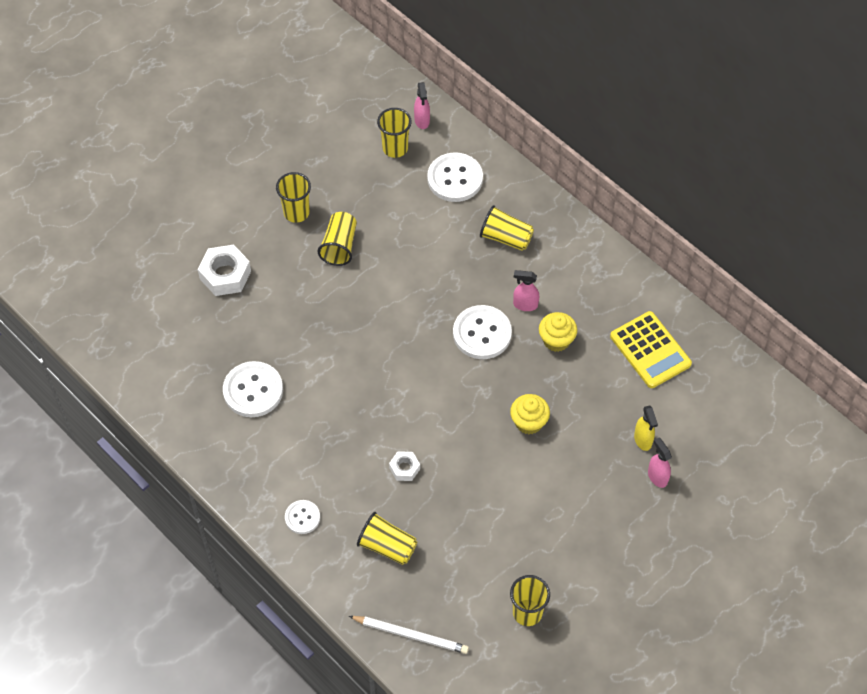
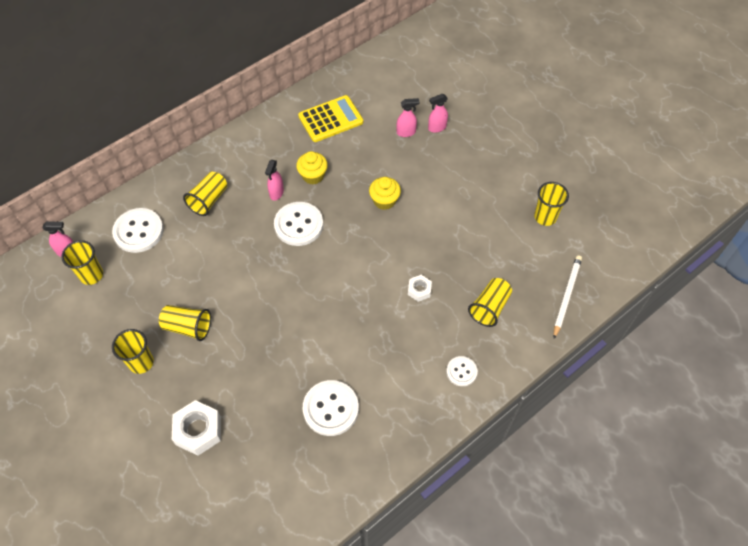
camera: 85 degrees left, 0 degrees up
yellow spray bottle [634,406,658,451] -> pink spray bottle [397,98,419,137]

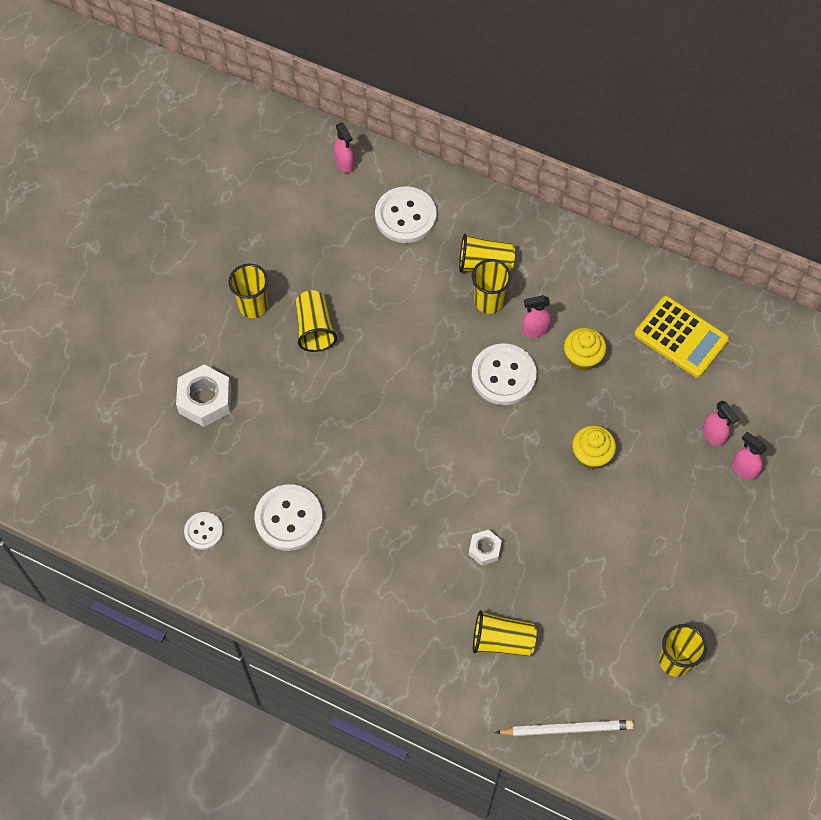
camera: 65 degrees right, 5 degrees up
yellow cup [61,240,103,285] -> yellow cup moved to [472,259,511,314]
white button [446,356,478,386] -> white button moved to [184,512,223,550]

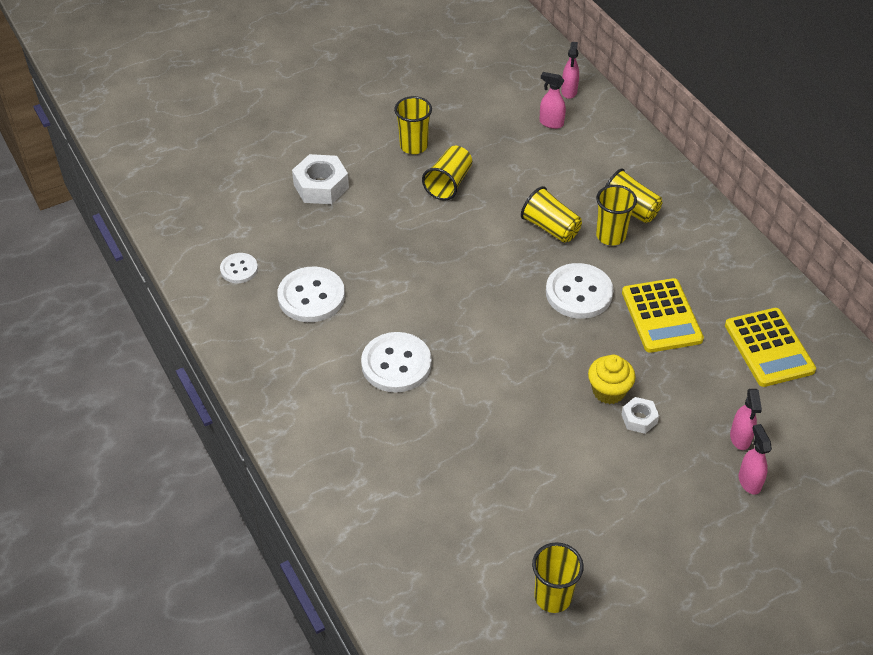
camera: 35 degrees right, 15 degrees down
white button [375,186,437,243] -> white button moved to [361,332,432,393]
white nut [469,530,502,566] -> white nut moved to [621,397,659,434]
yellow cup [473,610,537,657] -> yellow cup moved to [521,186,582,243]
white pencil [495,720,634,736] -> none
pink spray bottle [522,295,551,337] -> pink spray bottle moved to [539,72,566,129]
yellow cupcake [564,328,607,371] -> yellow calculator [622,278,704,353]

